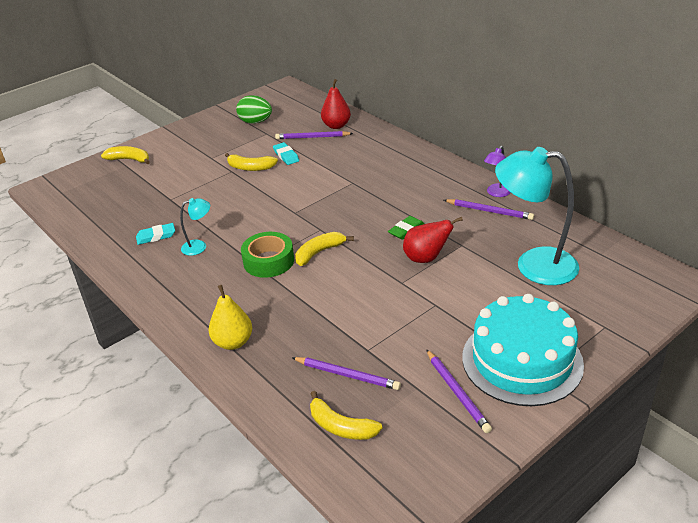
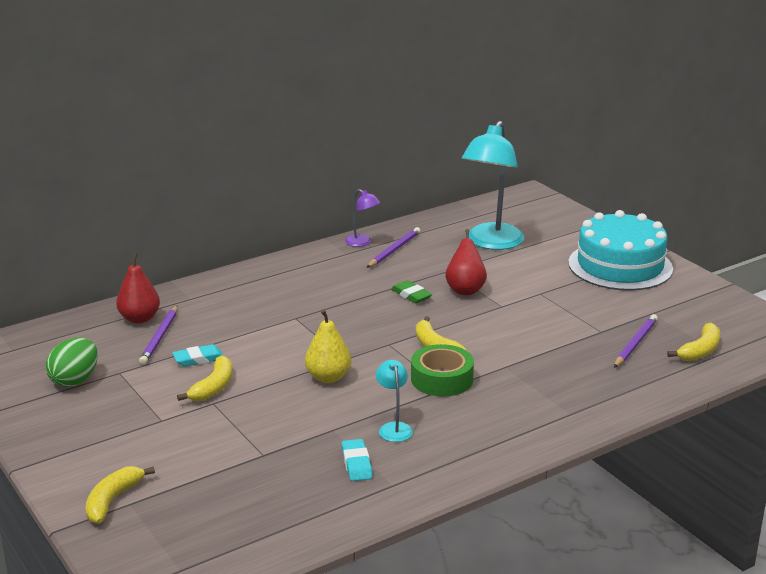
camera: 85 degrees left, 10 degrees down
yellow pear [208,285,252,350] -> yellow pear moved to [305,309,351,383]
purple pencil [426,349,492,433] -> none

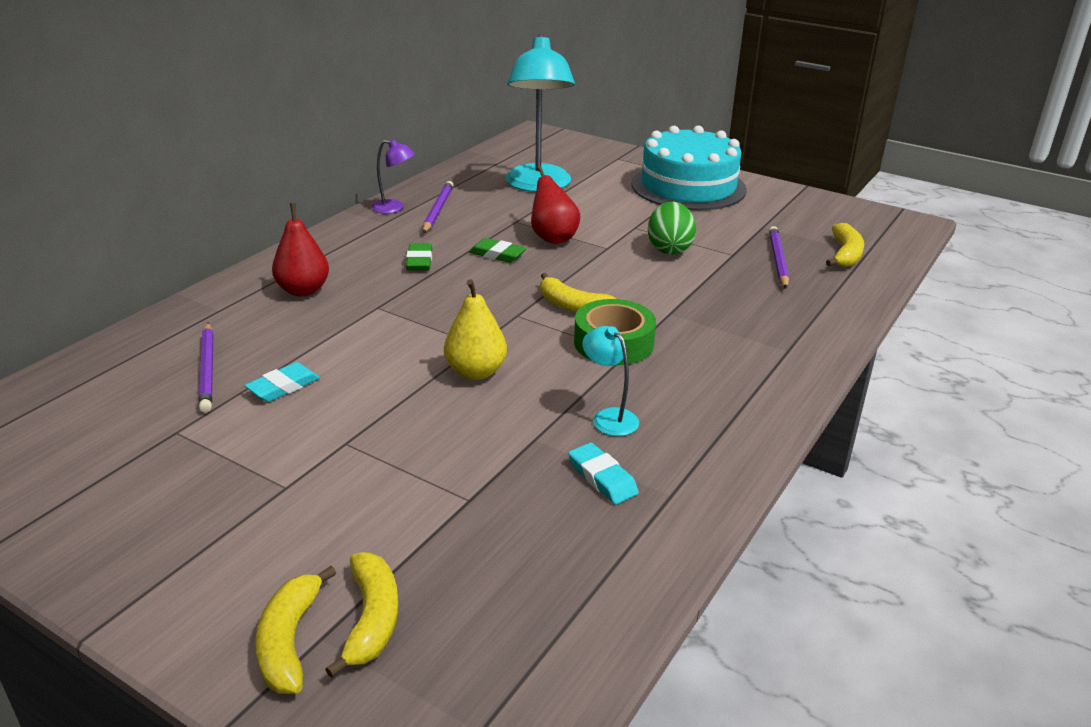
camera: 25 degrees left, 5 degrees up
green egg [46,338,98,387] -> green egg moved to [648,202,696,255]
red pear [116,253,160,323] -> red pear moved to [272,203,329,296]
yellow banana [177,355,232,401] -> yellow banana moved to [325,552,399,678]
none -> green eraser [406,243,432,271]

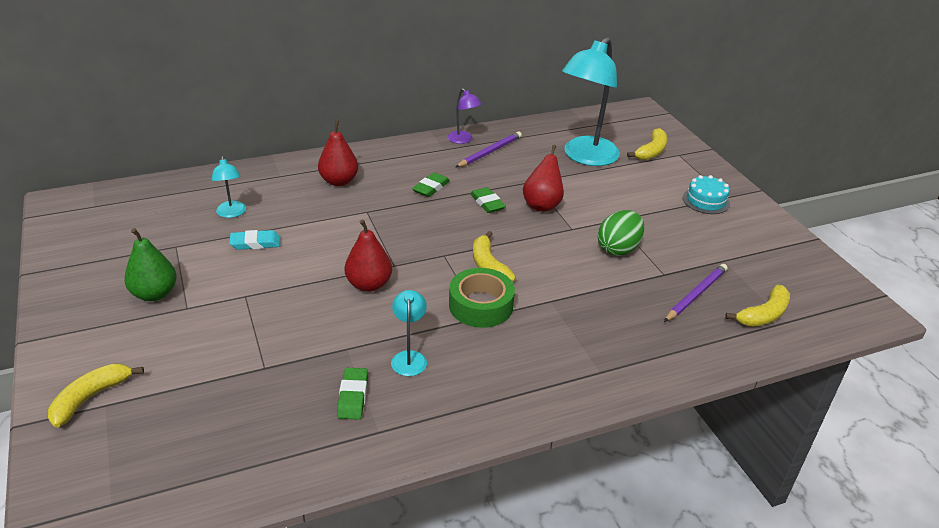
camera: 35 degrees right, 5 degrees up
purple pencil [199,322,213,413] -> turquoise lamp [211,156,246,218]
yellow banana [325,552,399,678] -> yellow banana moved to [627,128,667,160]
yellow pear [444,279,507,380] -> red pear [345,220,392,292]
turquoise eraser [568,442,639,504] -> green eraser [337,368,368,420]
turquoise cake [631,126,747,210] -> turquoise cake [683,175,730,214], size x0.45
none -> green pear [124,228,177,301]

